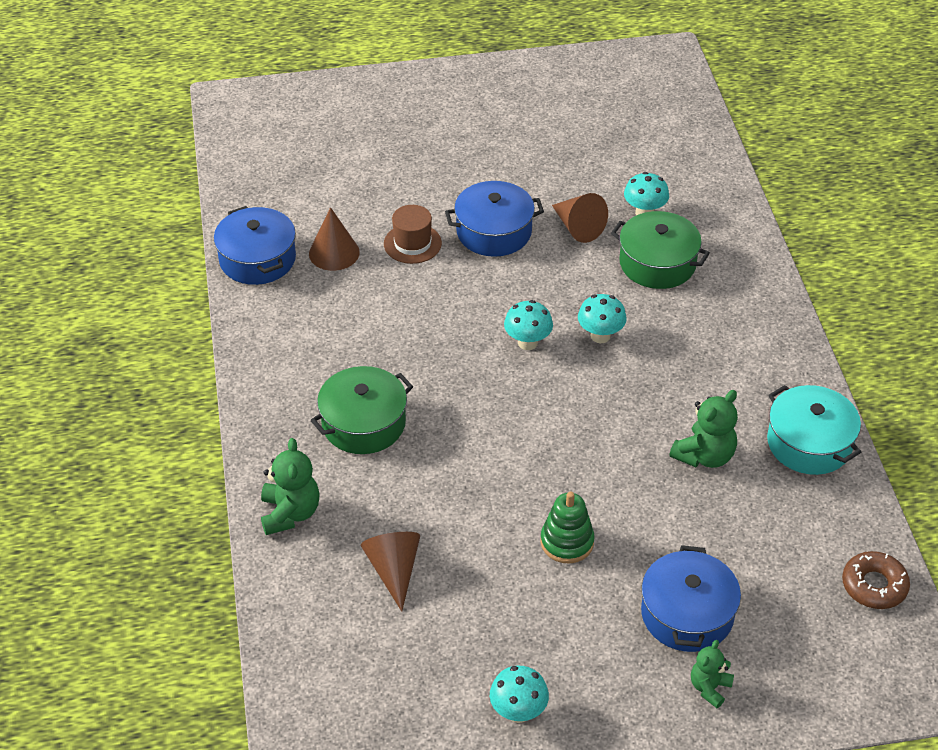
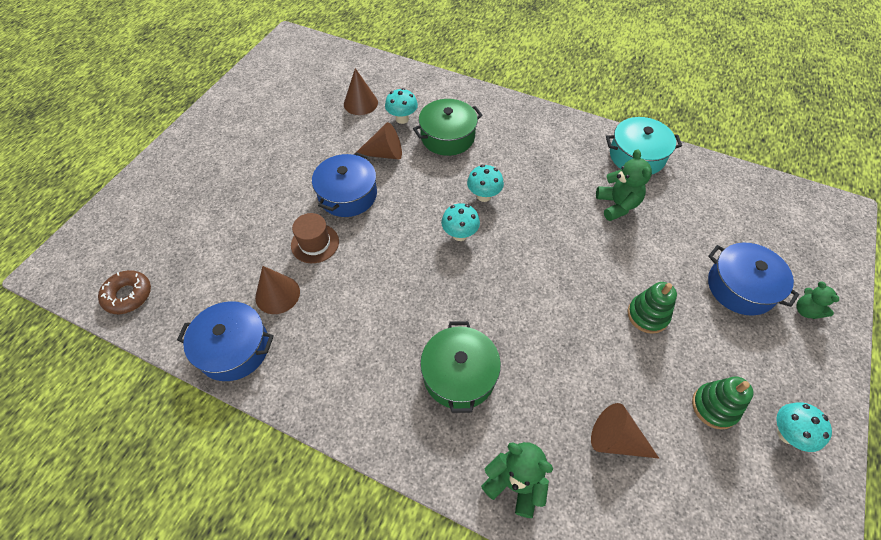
camera: 55 degrees left, 10 degrees up
brown donut [842,551,910,609] -> brown donut moved to [98,270,151,314]
none -> brown cone [344,68,378,115]
none -> green stacking toy [692,376,754,429]

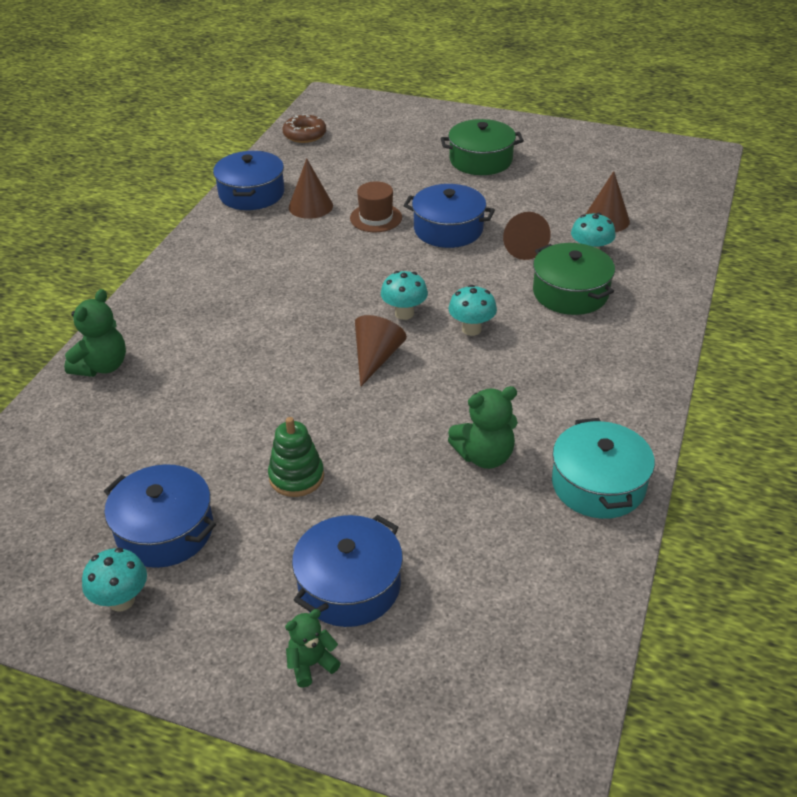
camera: 85 degrees right, 15 degrees down
green pot [420,321,501,413] -> green pot moved to [440,119,524,175]
brown cone [591,403,659,458] -> brown cone moved to [355,315,407,387]
green stacking toy [692,376,754,429] -> blue pot [104,464,216,568]

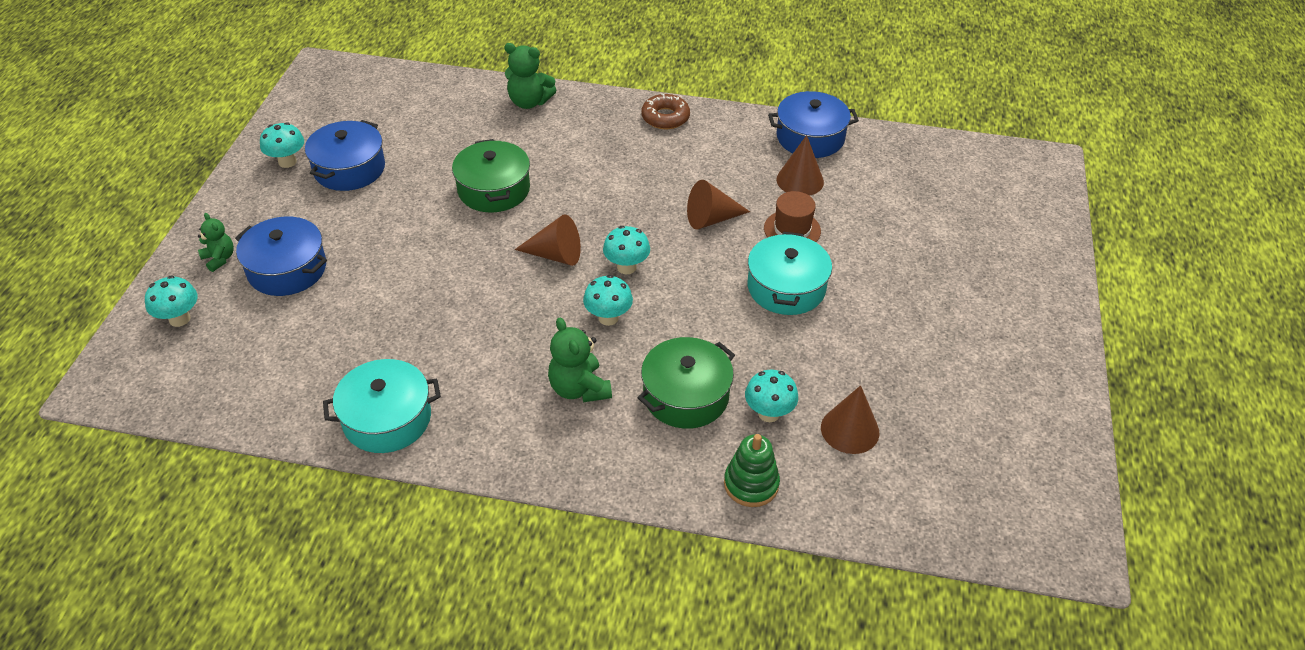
camera: 80 degrees right, 5 degrees up
green stacking toy [268,417,324,497] -> green stacking toy moved to [724,434,780,507]
brown donut [283,114,326,143] -> brown donut moved to [641,93,690,129]
blue pot [403,184,495,248] -> turquoise pot [748,232,832,315]
green pot [440,119,524,175] -> green pot moved to [452,139,530,213]
green teddy bear [448,386,518,469] -> green teddy bear moved to [548,318,612,402]
brown cone [503,212,551,260] -> brown cone moved to [687,180,750,229]
none -> turquoise mushroom [145,275,198,327]

